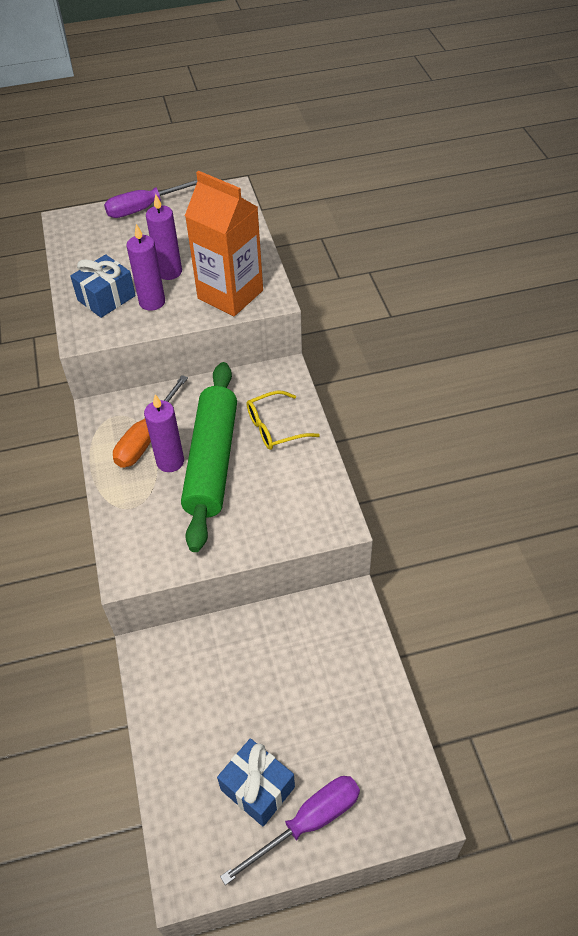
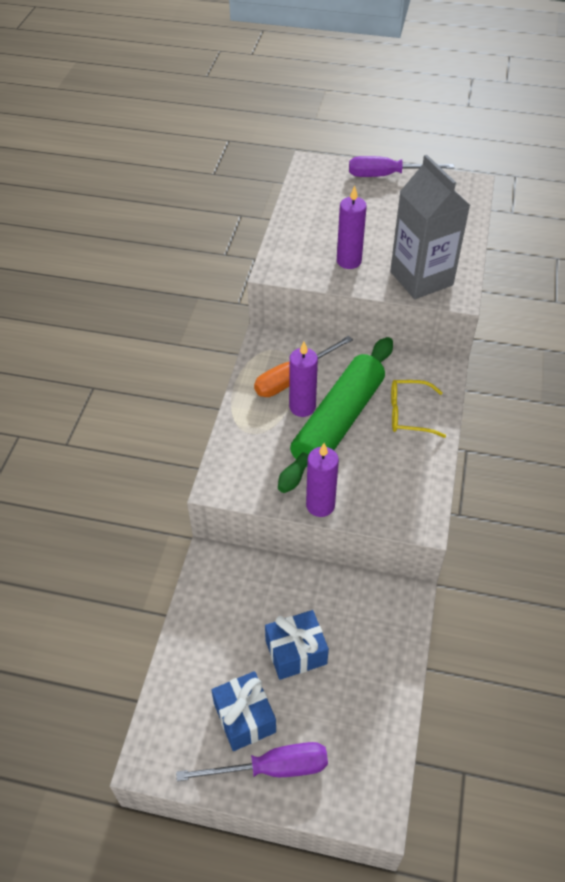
camera: 25 degrees right, 0 degrees up
blue gift [70,255,136,318] -> blue gift moved to [265,610,329,680]
purple candle [146,194,182,280] -> purple candle moved to [306,443,339,517]
orange carton [185,171,263,316] -> grey carton [390,155,470,299]

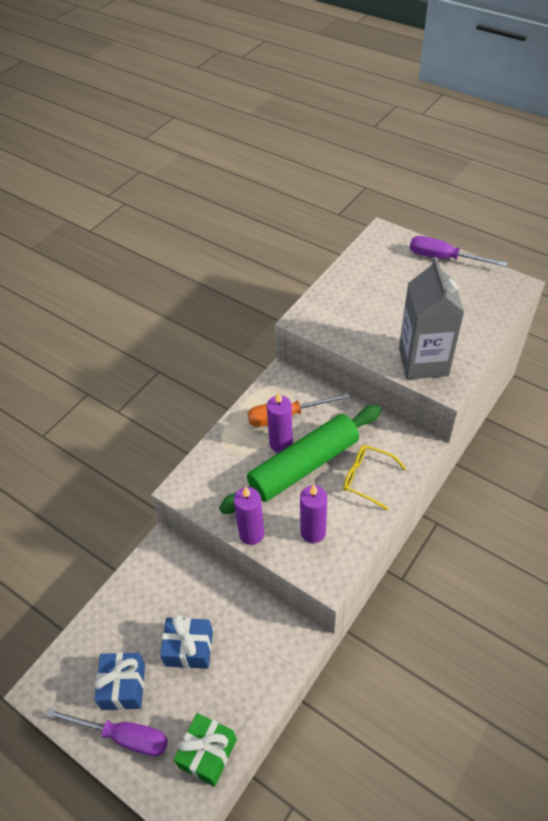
camera: 25 degrees right, 0 degrees up
purple candle [337,186,367,269] -> purple candle moved to [300,485,327,543]
none -> green gift [174,713,237,786]

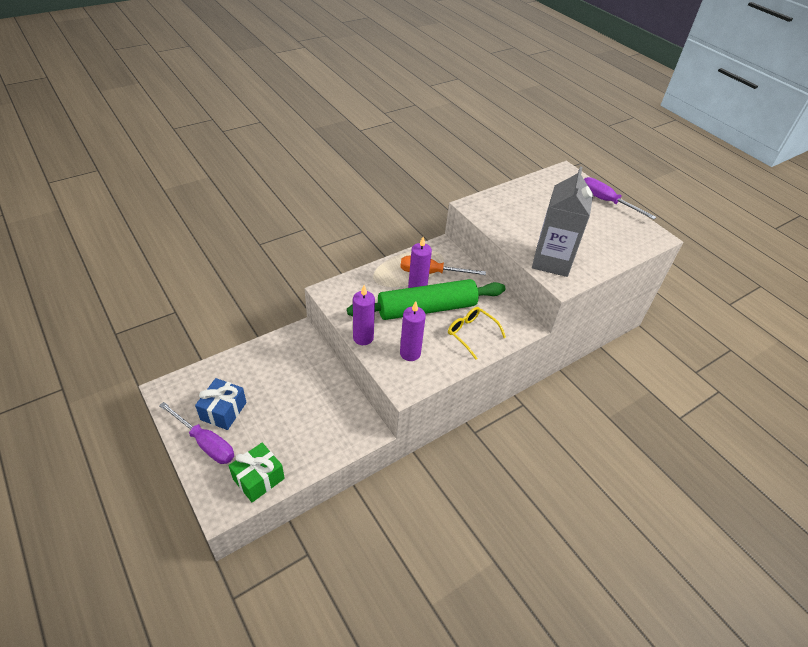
camera: 15 degrees right, 5 degrees down
blue gift [160,615,213,669] -> none

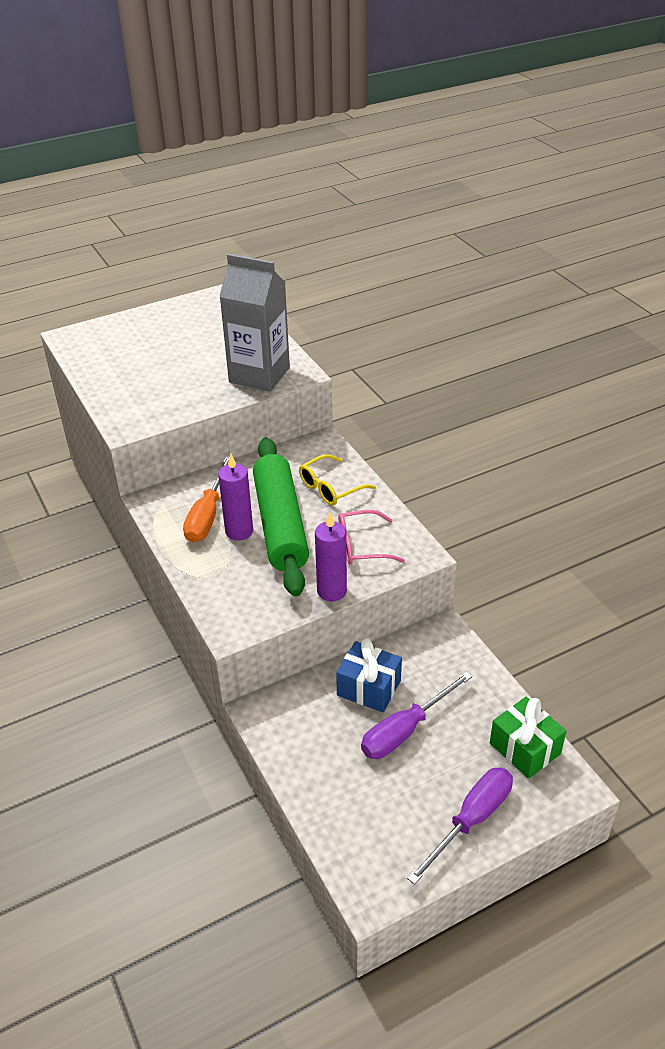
camera: 80 degrees left, 5 degrees down
blue gift [195,378,247,430] -> blue gift moved to [336,638,402,712]
purple candle [400,301,426,361] -> pink glasses [338,510,405,565]
purple screwdriver [584,177,656,220] -> purple screwdriver moved to [361,672,472,759]

